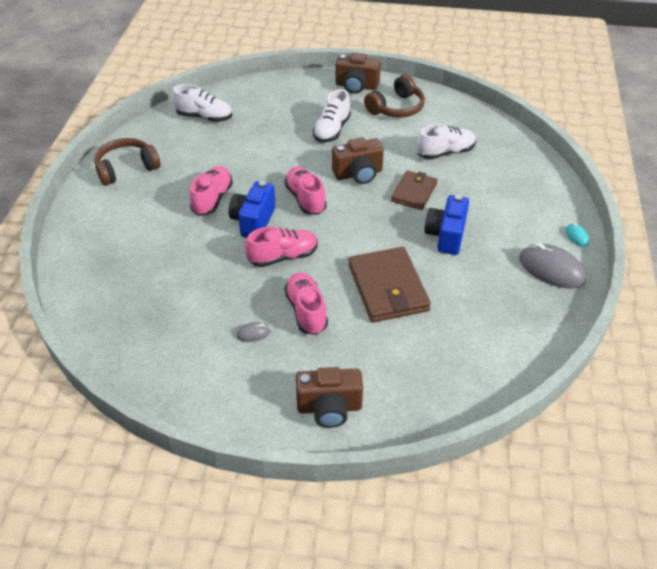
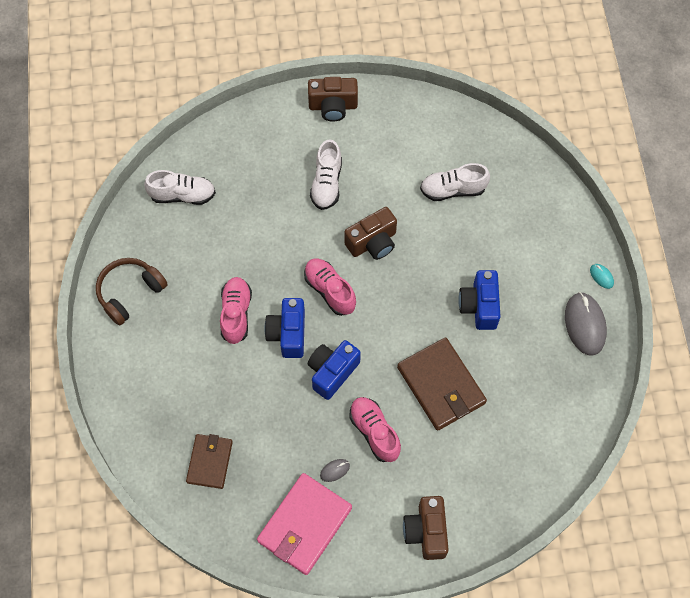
camera: 15 degrees left, 20 degrees up
pink shoe [245,227,318,267] -> blue camera [308,340,361,400]
brown camera [296,367,363,428] -> brown camera turned 105 degrees clockwise [403,496,449,560]
brown headphones [364,75,425,118] -> none
brown wallet [391,170,437,210] -> brown wallet moved to [186,434,233,489]
white shoe [416,124,476,159] -> white shoe turned 150 degrees counterclockwise [420,163,490,201]
grey mouse [519,243,586,288] -> grey mouse turned 60 degrees clockwise [565,292,607,356]
none -> pink wallet [257,473,352,575]

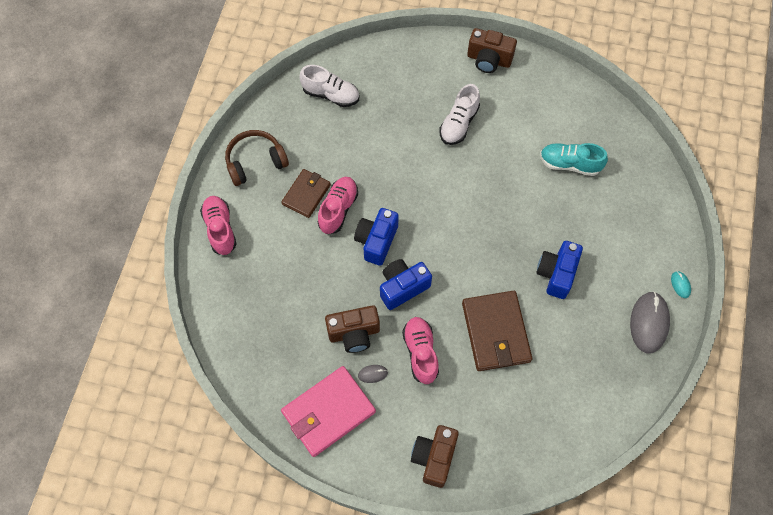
camera: 20 degrees right, 0 degrees up
brown wallet [186,434,233,489] -> brown wallet moved to [281,169,331,218]
pink shoe [304,259,356,316] -> pink shoe moved to [200,196,237,255]
brown camera [344,207,397,260] -> brown camera moved to [325,305,380,353]
white shoe [420,163,490,201] -> turquoise shoe [540,143,608,176]

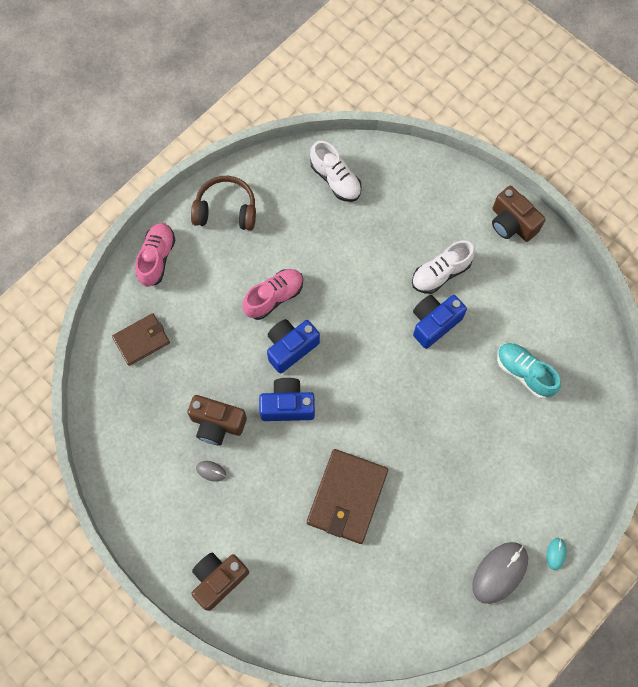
camera: 30 degrees right, 5 degrees up
brown wallet [281,169,331,218] -> brown wallet moved to [112,313,170,366]
pink wallet [281,366,376,457] -> none
pink shoe [402,317,439,384] -> none
blue camera [536,241,583,299] -> blue camera moved to [413,295,467,349]

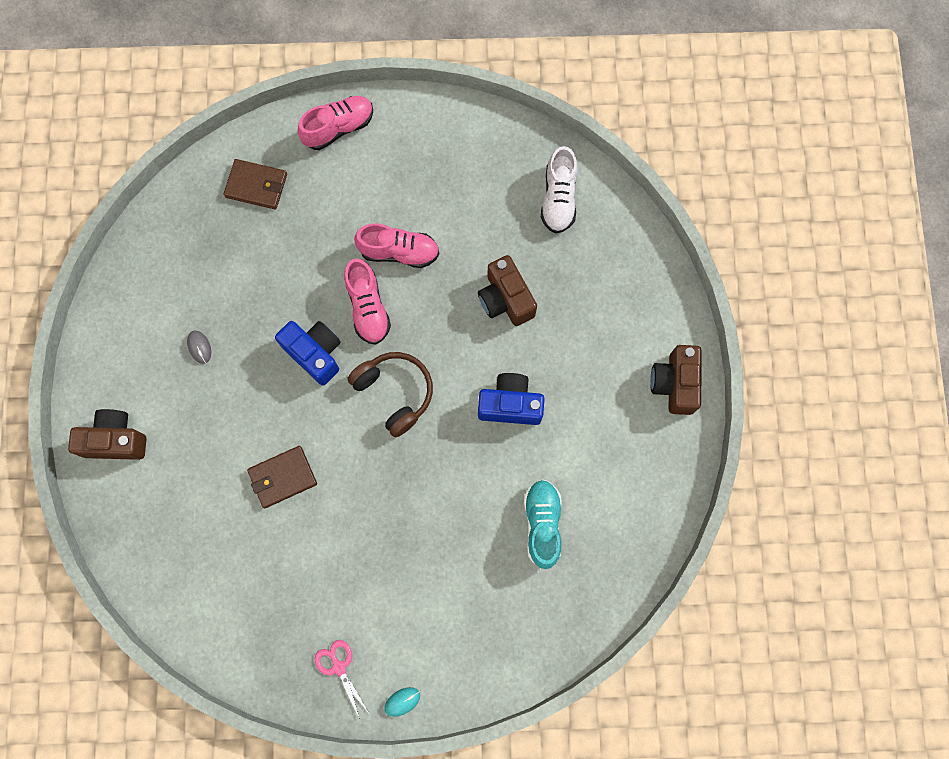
camera: 45 degrees right, 5 degrees up
brown camera [187,395,247,445] -> brown camera moved to [478,255,537,326]
brown headphones [191,176,256,230] -> brown headphones moved to [347,352,433,437]
blue camera [267,319,320,373] -> pink shoe [344,259,391,345]
brown wallet [307,449,388,544] -> brown wallet [247,446,317,508], size x0.62
white shoe [412,240,475,294] -> none
grey mouse [472,542,528,604] -> pink scissors [315,640,369,719]

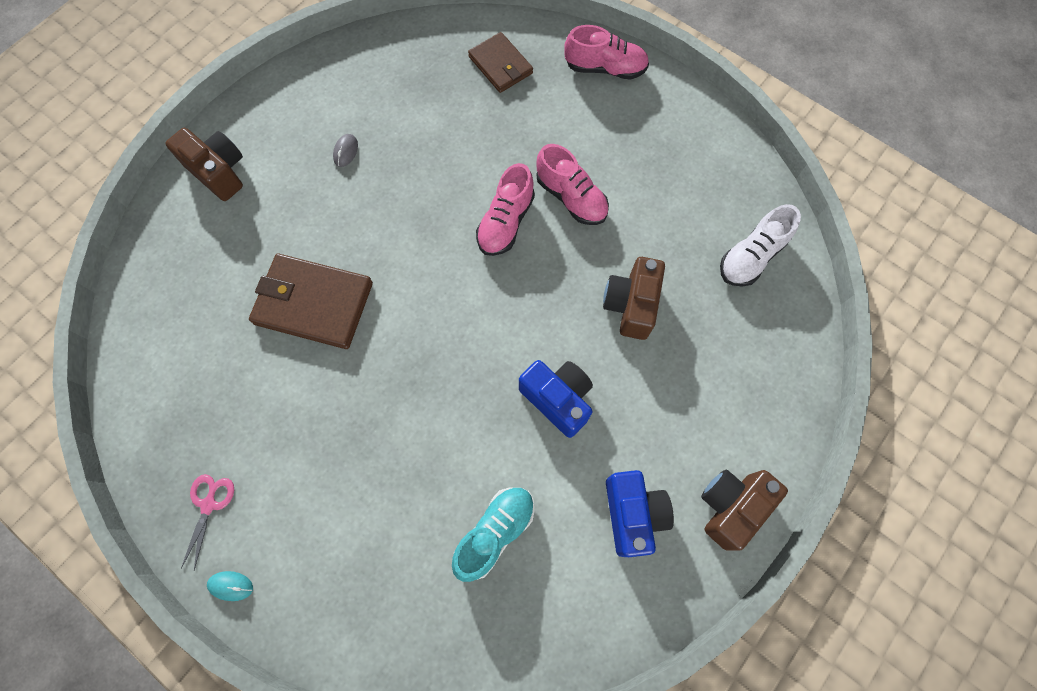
camera: 40 degrees right, 5 degrees down
brown wallet [247,446,317,508] -> brown wallet [249,254,373,349], size x1.60
blue camera [275,321,341,386] -> blue camera moved to [606,470,674,557]
brown headphones [347,352,433,437] -> none

